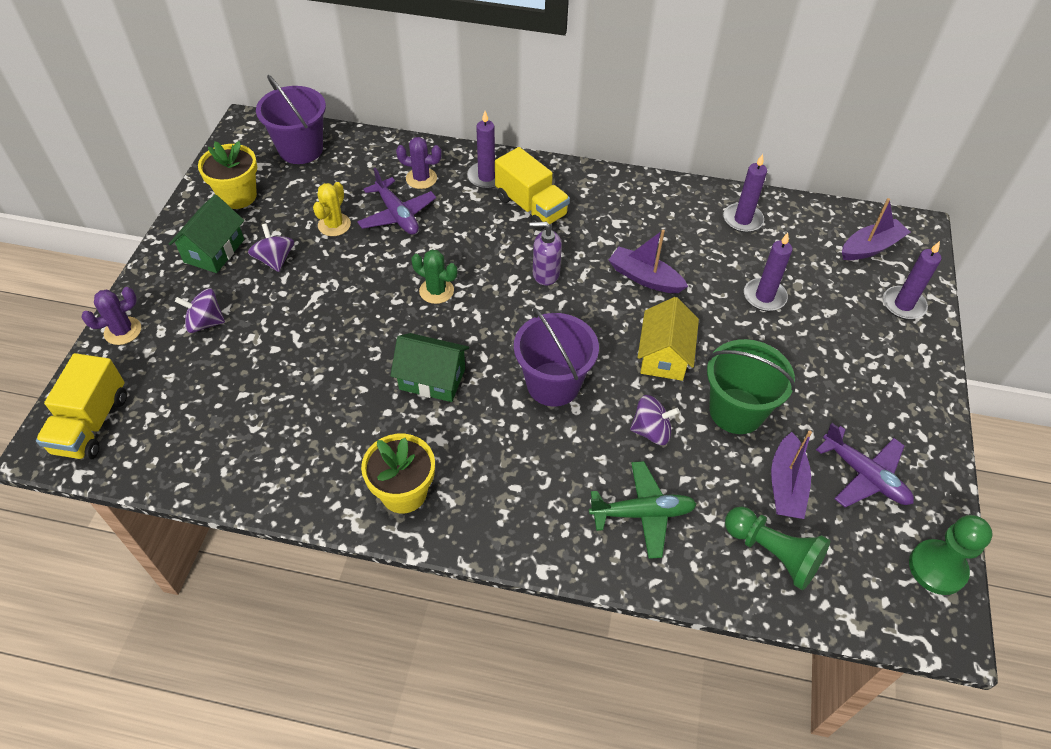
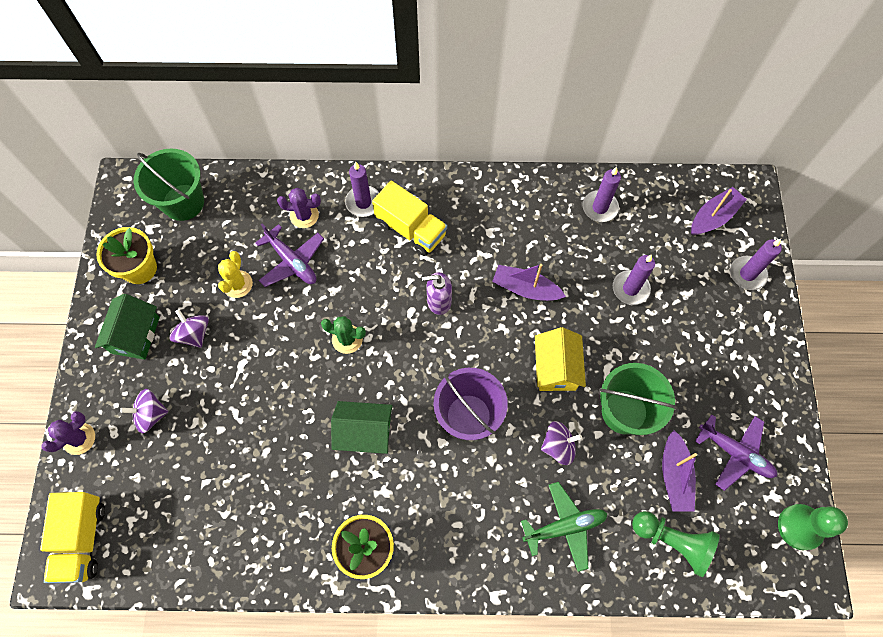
camera: 10 degrees left, 15 degrees up
purple bucket [256,75,326,164] -> green bucket [134,149,204,221]

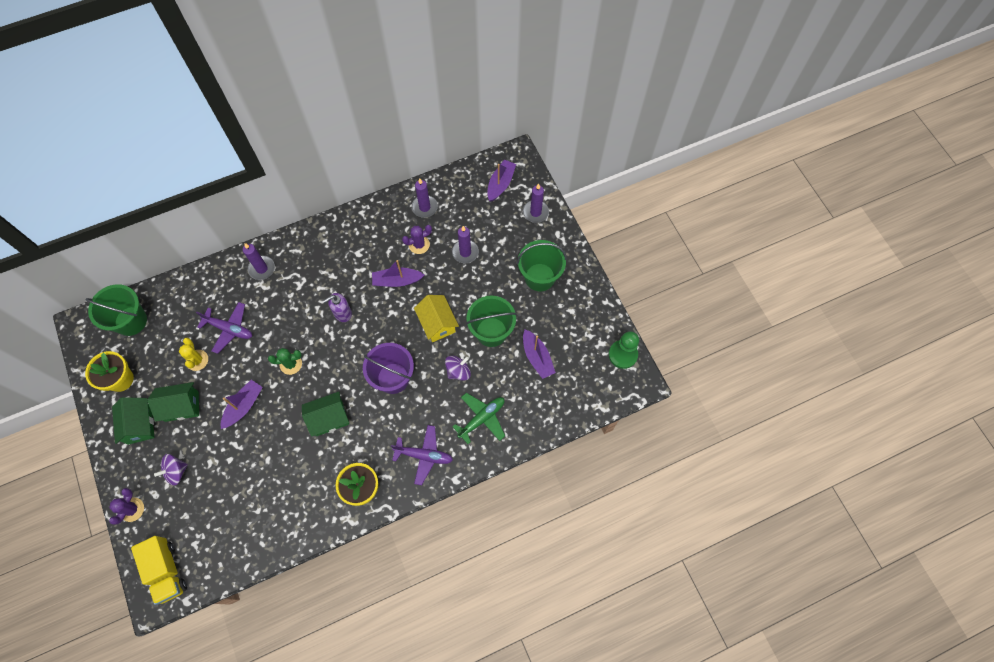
camera: 25 degrees left, 0 degrees up
purple spinning top [169,309,209,348] -> green house [147,382,199,422]
purple cactus [277,188,321,228] -> purple cactus moved to [402,225,432,254]
yellow truck [372,181,447,256] -> none
green pawn [632,511,720,577] -> none
purple plane [695,414,777,491] -> purple plane moved to [391,425,453,485]
none -> purple boat [221,380,263,429]
none -> green bucket [517,240,567,291]

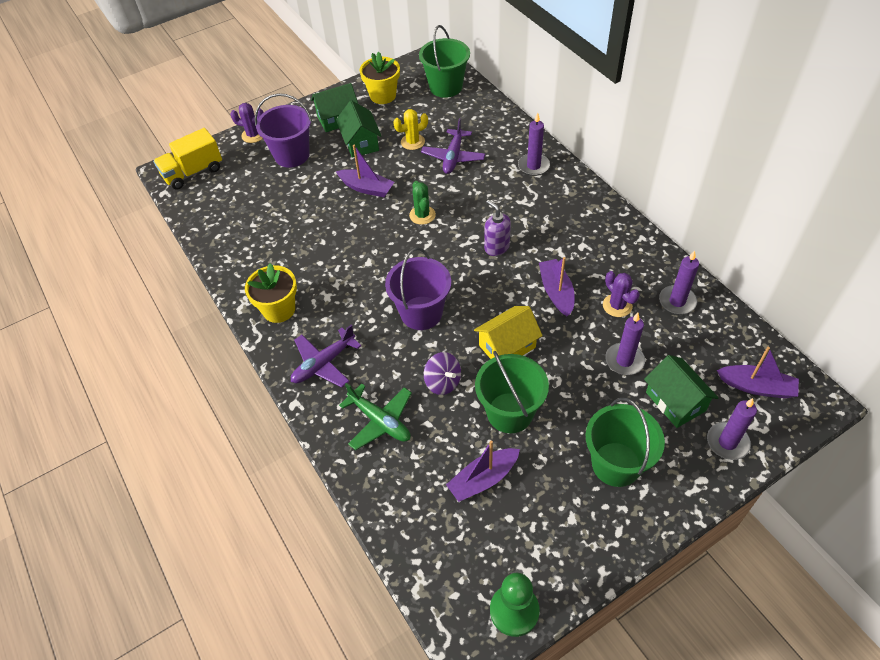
camera: 85 degrees right, 15 degrees down
purple spinning top [154,454,188,485] -> purple bucket [255,93,312,168]
green house [302,392,349,437] -> green house moved to [644,355,719,428]
purple plane [391,425,453,485] -> purple plane turned 45 degrees clockwise [291,325,361,387]

